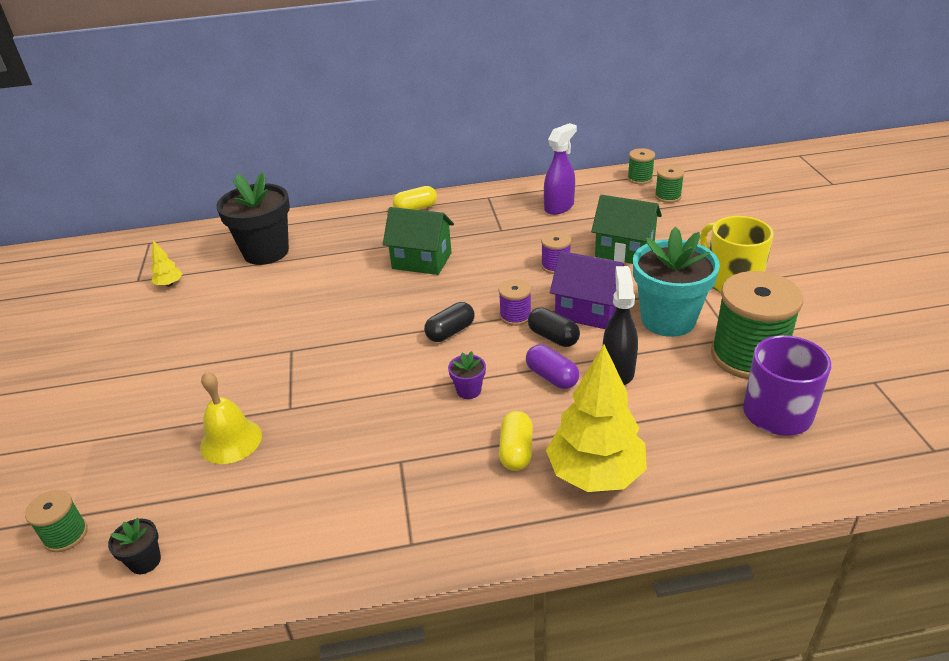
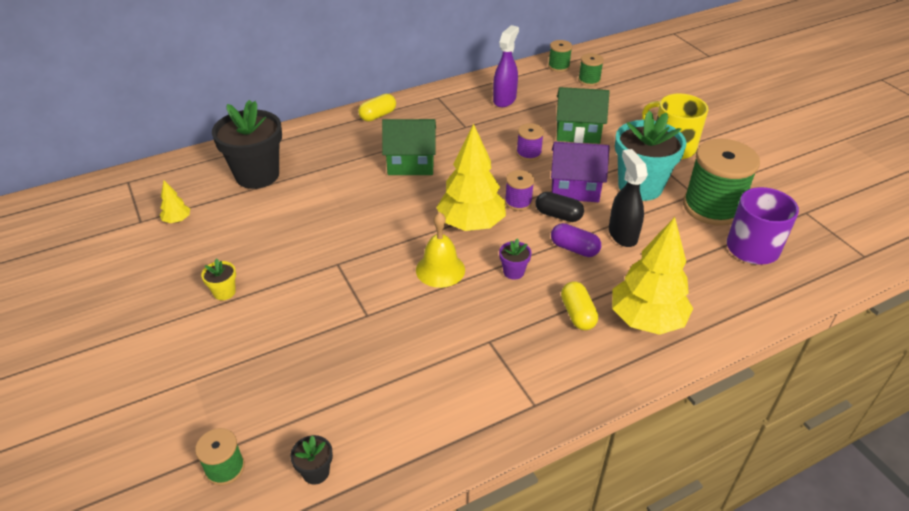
camera: 20 degrees left, 5 degrees up
yellow bell [200,372,262,464] -> yellow bell moved to [416,212,465,288]
black capsule [424,302,475,342] -> yellow tree [436,124,506,231]
none -> yellow flower pot [201,258,236,300]

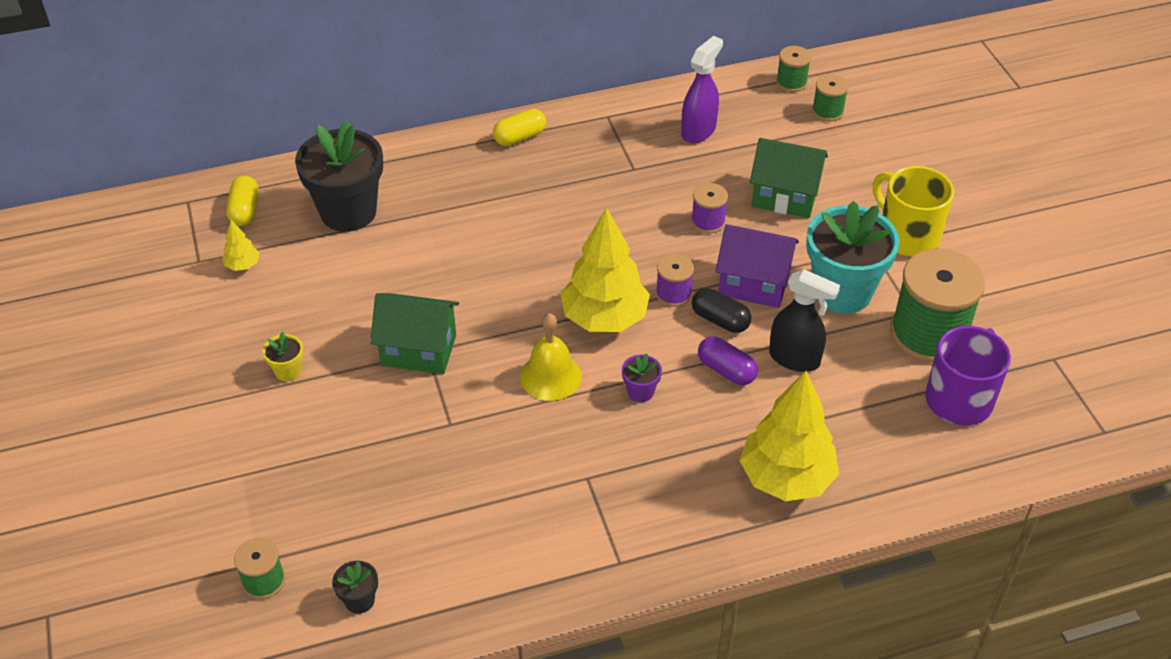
camera: 10 degrees right, 5 degrees up
green house [382,119,436,175] -> green house moved to [370,293,459,374]
yellow capsule [561,282,598,330] -> yellow capsule moved to [226,176,259,226]
black spray bottle [609,149,648,247] -> black spray bottle turned 120 degrees clockwise [769,269,840,372]

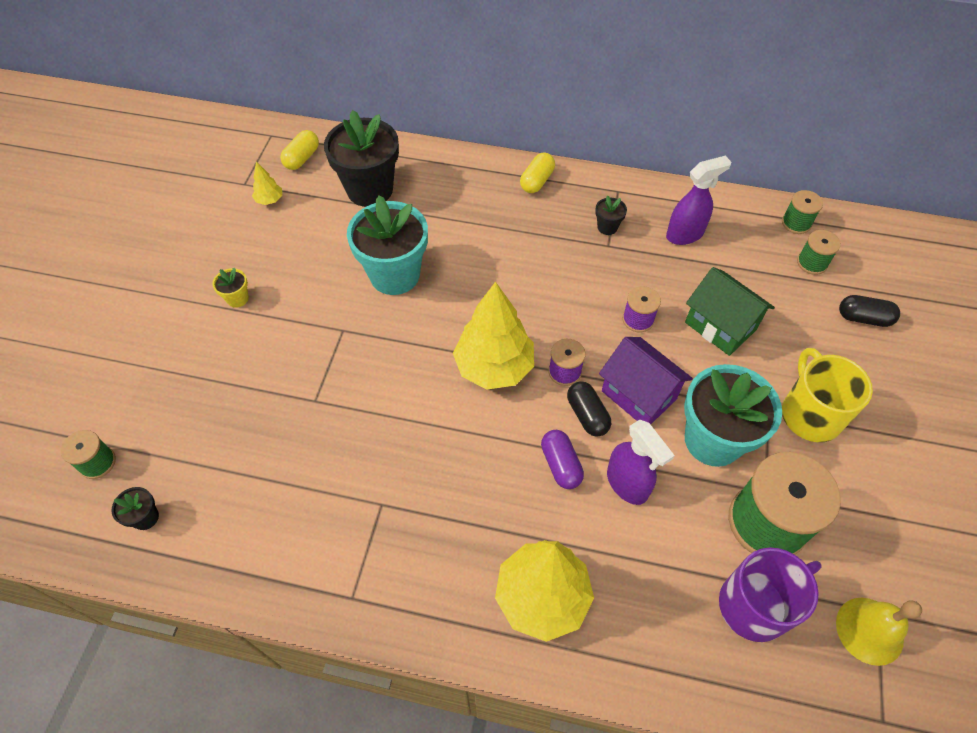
camera: 30 degrees right, 10 degrees up
green house [370,293,459,374] -> none
yellow capsule [493,109,546,146] -> yellow capsule turned 60 degrees counterclockwise [520,153,555,193]
yellow bell [520,313,582,401] -> yellow bell moved to [836,598,922,666]
purple flower pot [622,353,662,402] -> none
black spray bottle [769,269,840,372] -> purple spray bottle [607,420,675,505]
none -> turquoise flower pot [347,195,428,295]
none -> black flower pot [595,195,627,235]
none -> black capsule [839,295,900,327]

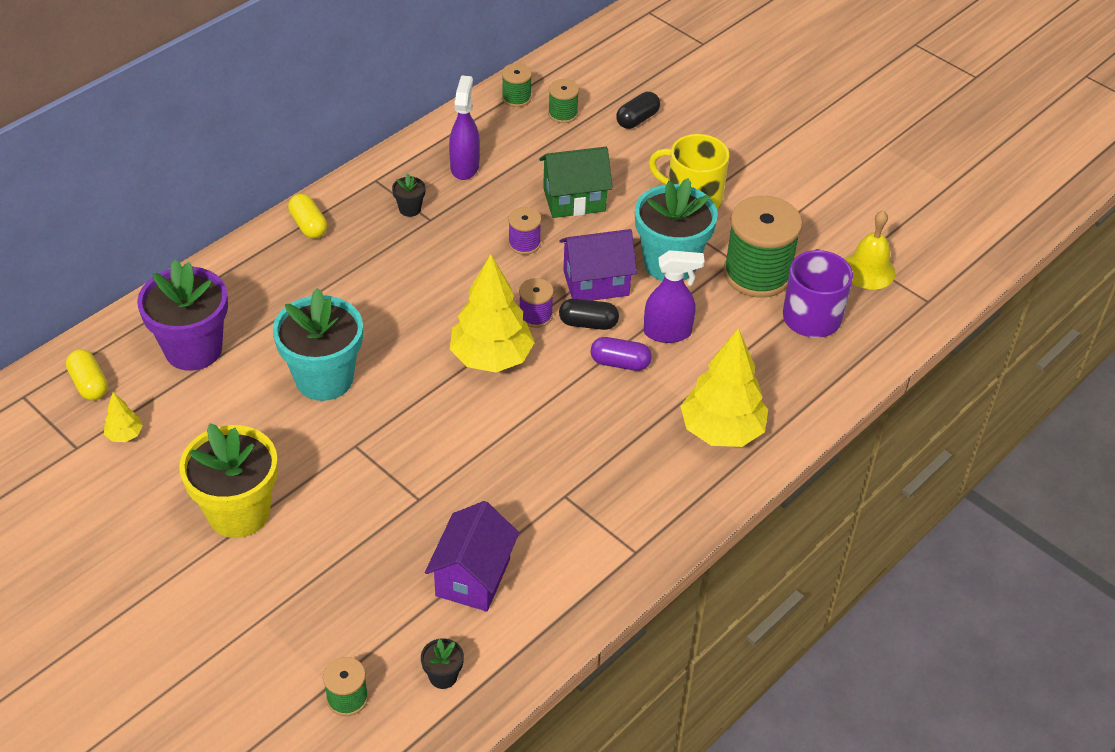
camera: 60 degrees left, 10 degrees down
yellow flower pot [213,267,249,308] -> yellow flower pot [179,423,278,538], size x2.37
black flower pot [324,110,399,207] -> purple flower pot [137,260,228,371]
none -> purple house [425,501,519,611]

